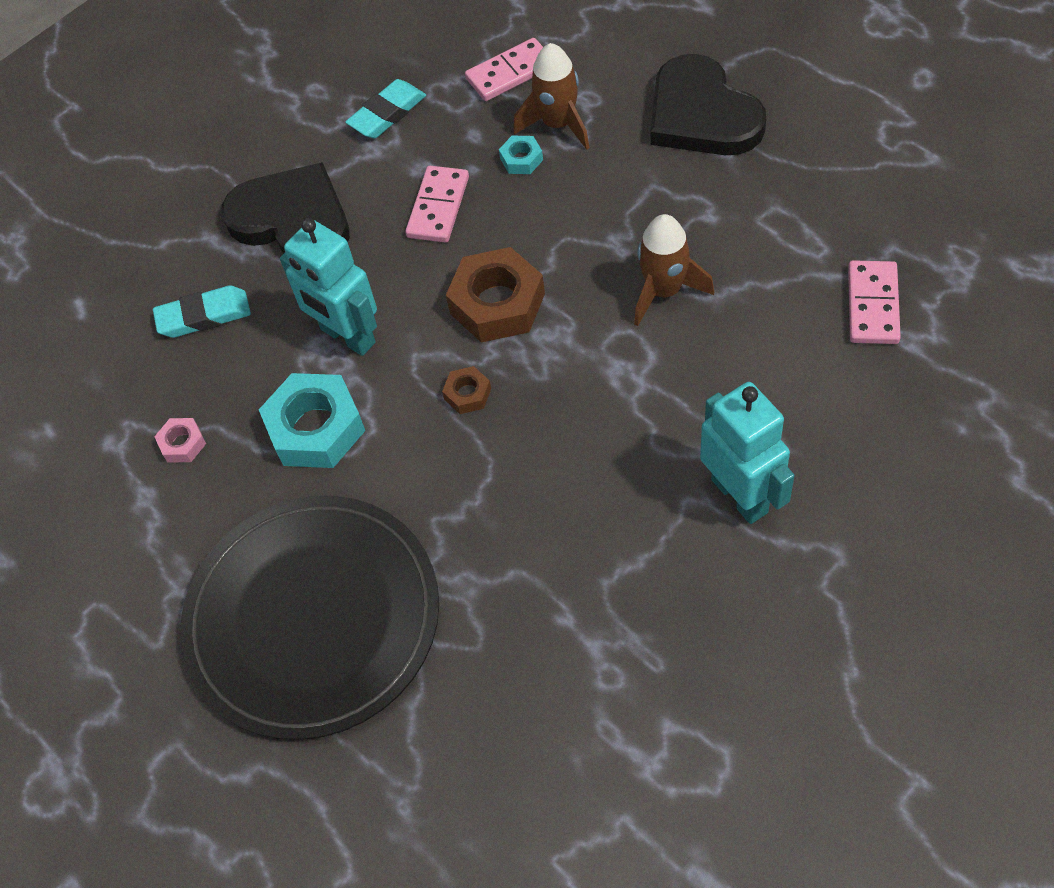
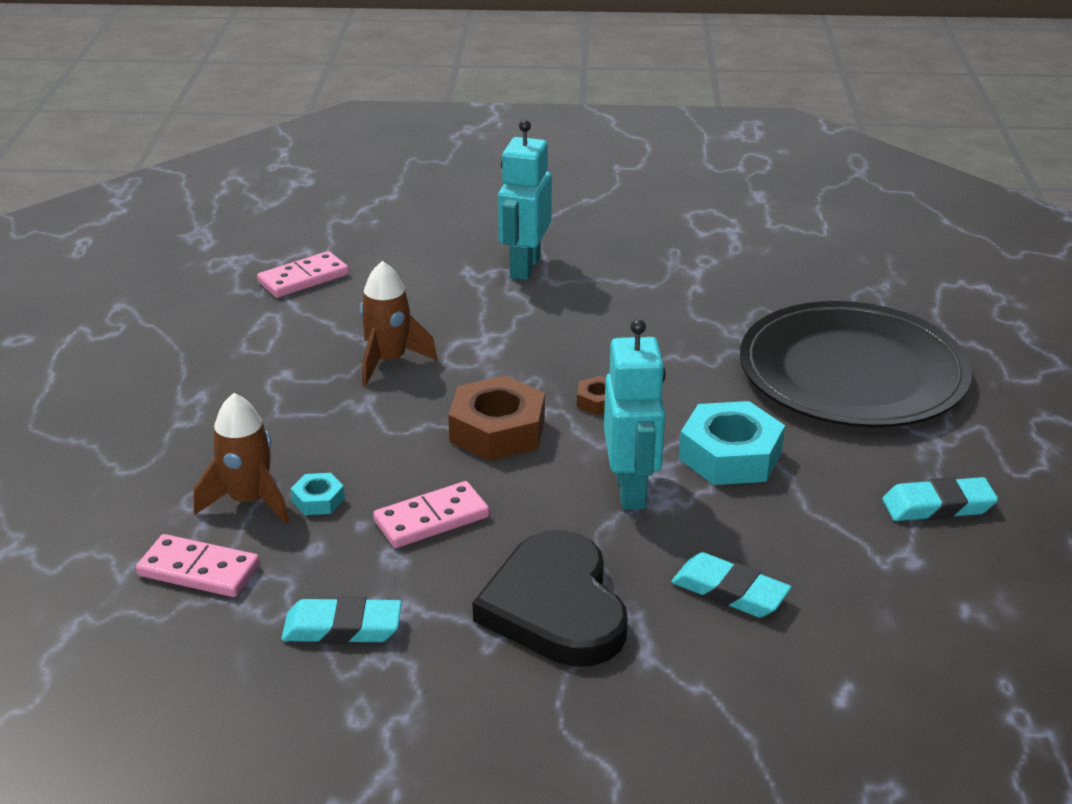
camera: 140 degrees left, 25 degrees down
pink nut [154,418,206,463] -> none
black heart [650,54,766,155] -> none
none -> turquoise eraser [882,477,998,521]

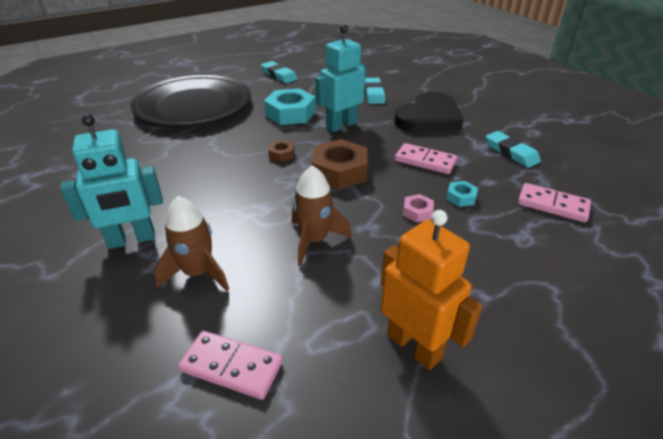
camera: 125 degrees left, 5 degrees up
pink domino [136,534,260,597] -> pink domino turned 45 degrees counterclockwise [518,183,591,222]
brown rocket [193,393,289,524] -> brown rocket moved to [154,196,229,291]
none -> orange robot [381,210,482,370]
none -> pink nut [403,194,434,222]

